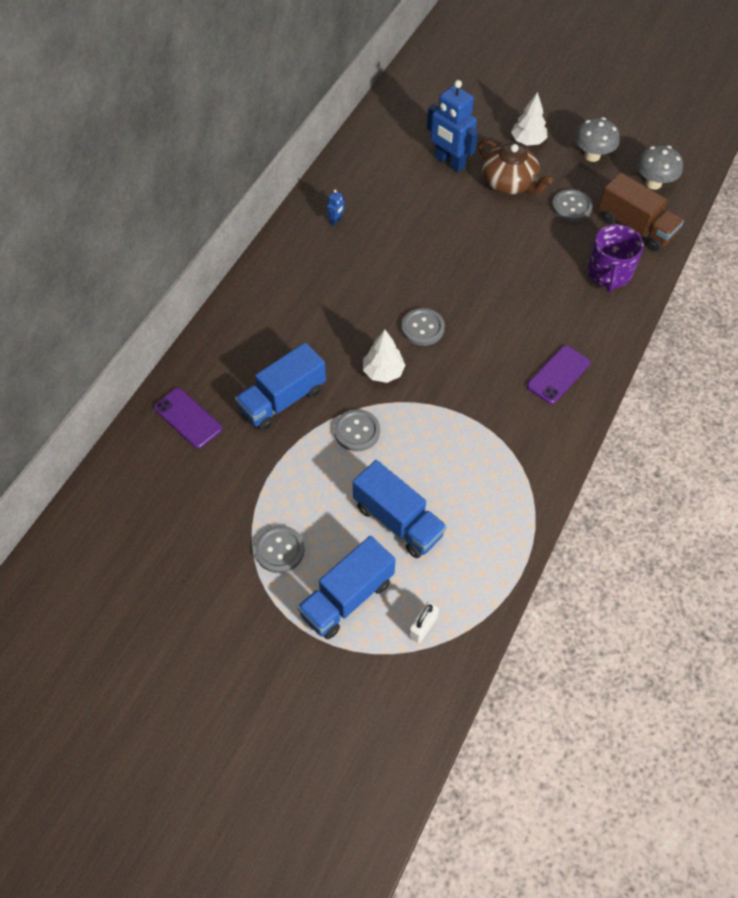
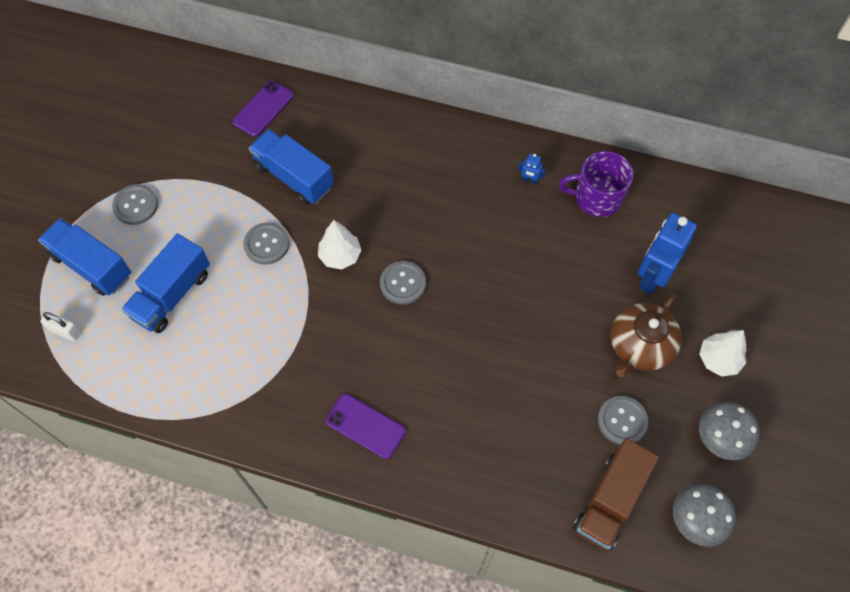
camera: 80 degrees right, 5 degrees up
purple mug [587,224,644,292] -> purple mug moved to [559,151,633,217]

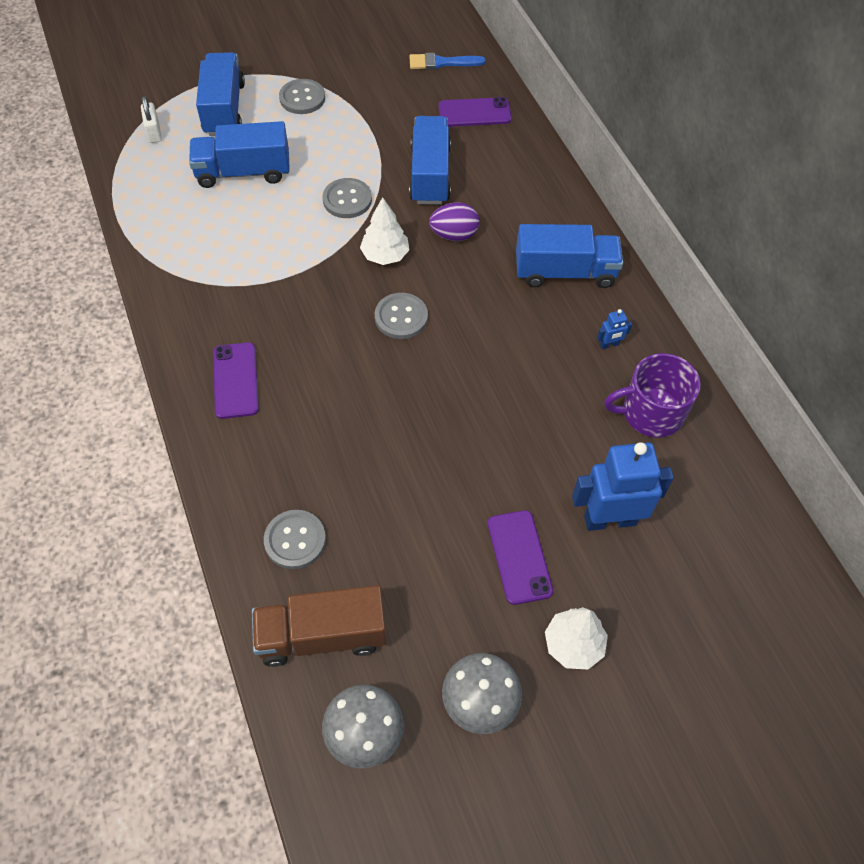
camera: 50 degrees right, 5 degrees down
blue robot [518,154,545,185] -> blue robot turned 90 degrees counterclockwise [597,309,632,349]
purple mug [559,151,633,217] -> purple mug turned 60 degrees counterclockwise [604,353,701,438]
grey button [598,396,648,445] -> grey button moved to [264,510,326,569]
brown teapot [611,294,682,377] -> purple phone [488,510,553,605]
none -> blue brush [409,53,486,70]
none -> purple egg [429,203,479,241]
none -> blue truck [516,224,623,288]

